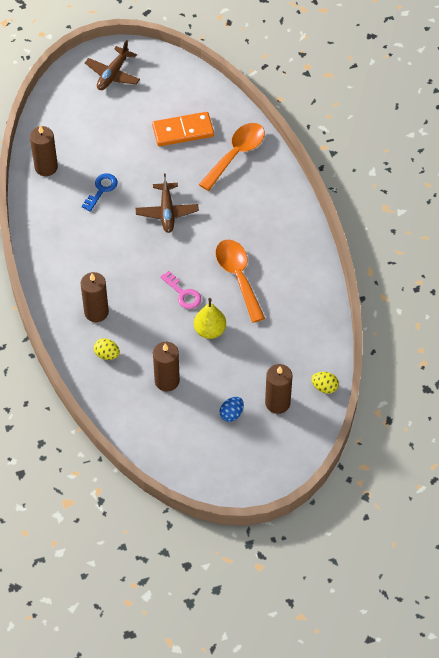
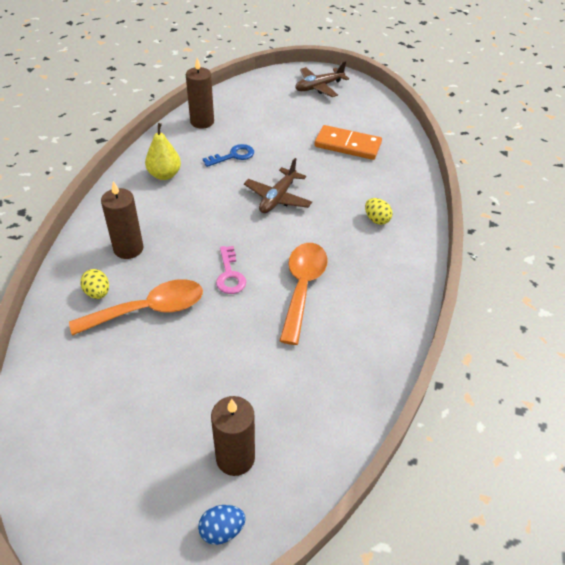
camera: 30 degrees right, 10 degrees down
brown candle [153,342,180,391] -> none
yellow pear [194,298,226,339] -> yellow pear moved to [145,123,181,180]
orange spoon [198,123,265,191] -> orange spoon moved to [69,279,203,336]
blue egg [219,397,244,422] -> blue egg moved to [198,505,246,545]
yellow egg [311,372,339,394] -> yellow egg moved to [365,198,393,225]

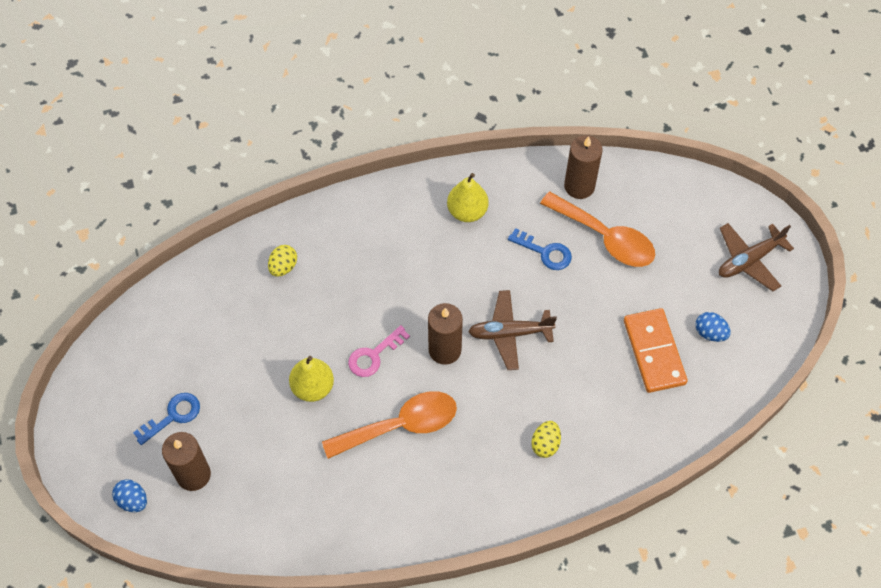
camera: 60 degrees right, 15 degrees up
orange spoon [69,279,203,336] -> orange spoon moved to [540,192,655,267]
brown candle [101,181,143,259] -> brown candle moved to [428,303,463,365]
brown plane [295,61,349,97] -> brown plane turned 60 degrees counterclockwise [719,223,794,291]
none -> blue key [133,393,200,445]
none -> yellow pear [289,356,334,402]
none -> blue egg [695,312,731,342]

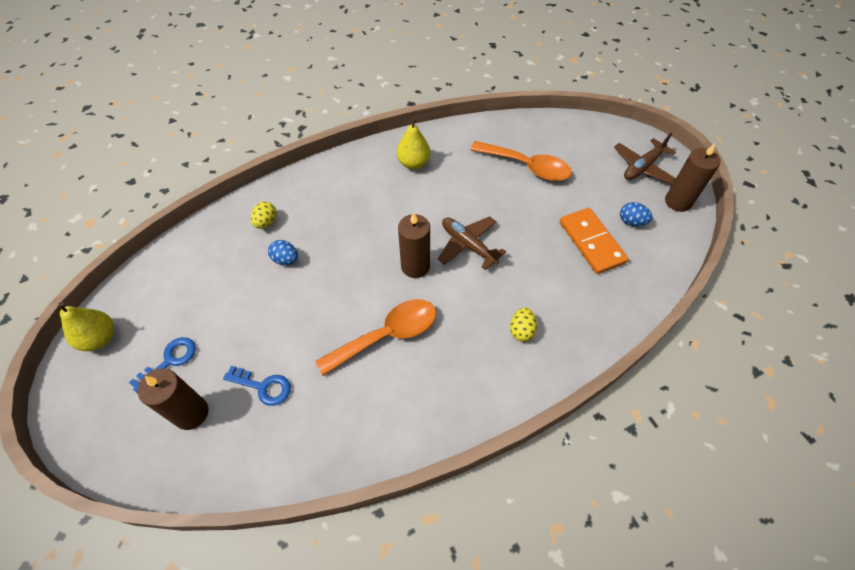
camera: 10 degrees left, 5 degrees down
blue egg [112,479,147,512] -> blue egg moved to [268,240,298,265]
yellow pear [289,356,334,402] -> yellow pear moved to [59,302,114,351]
pink key [348,325,410,377] -> none
brown plane [468,290,557,370] -> brown plane turned 60 degrees clockwise [438,216,506,270]
blue key [508,228,572,270] -> blue key moved to [223,366,291,406]
brown candle [564,135,603,199] -> brown candle moved to [665,143,721,212]

